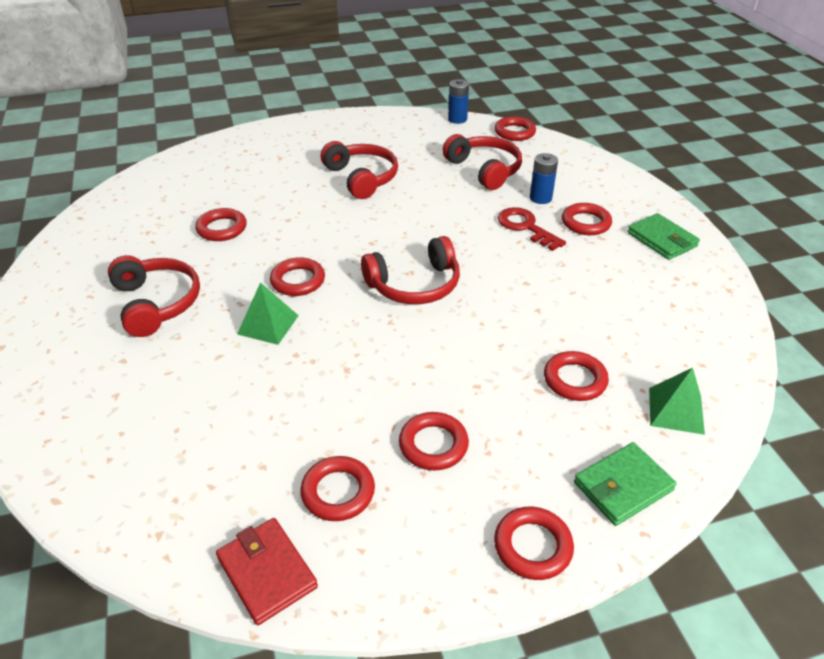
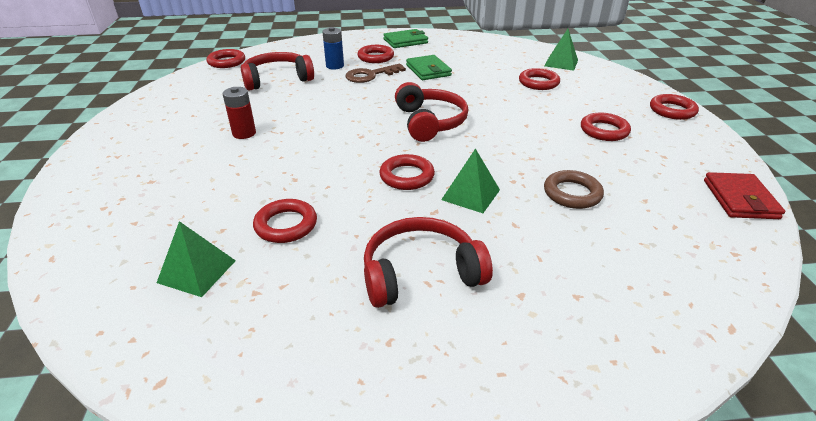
camera: 80 degrees left, 5 degrees down
red wallet [216,518,318,625] -> red wallet turned 60 degrees counterclockwise [704,172,785,219]
red ring [300,456,375,521] -> none
red headphones [321,141,398,199] -> red battery [223,87,256,139]
blue battery [448,79,469,124] -> none
red key [498,207,566,251] -> brown key [345,64,406,83]
green wallet [574,442,677,526] -> green wallet moved to [406,55,452,80]
none -> green pyramid [157,221,236,297]
none -> brown ring [544,170,604,209]

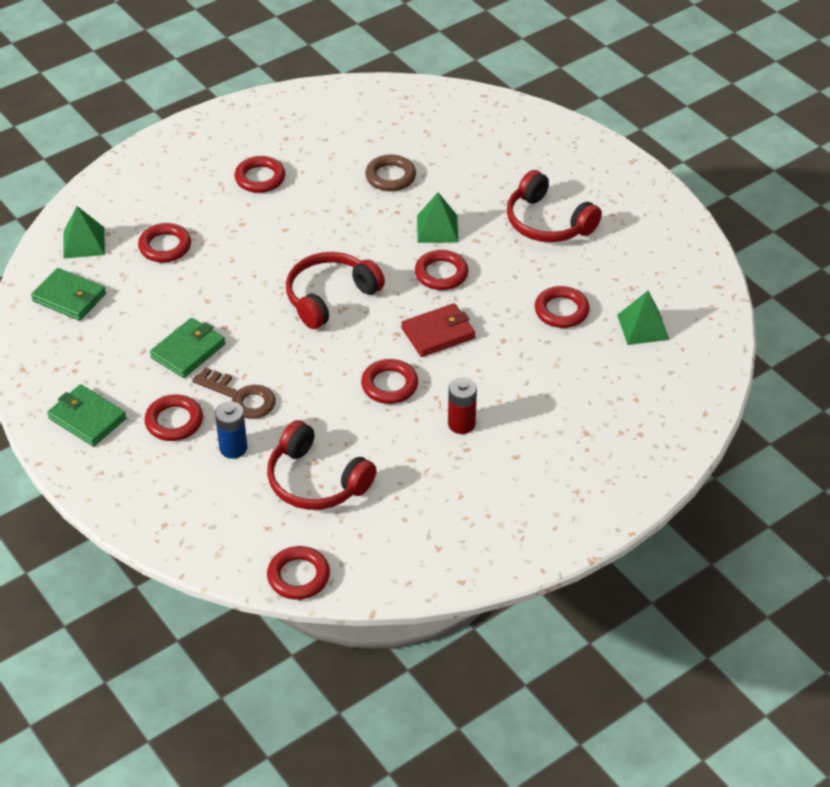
camera: 120 degrees left, 10 degrees up
red ring [650,94,699,120] -> red ring moved to [361,359,418,404]
red wallet [704,172,785,219] -> red wallet moved to [401,303,475,357]
none -> green wallet [31,268,106,321]

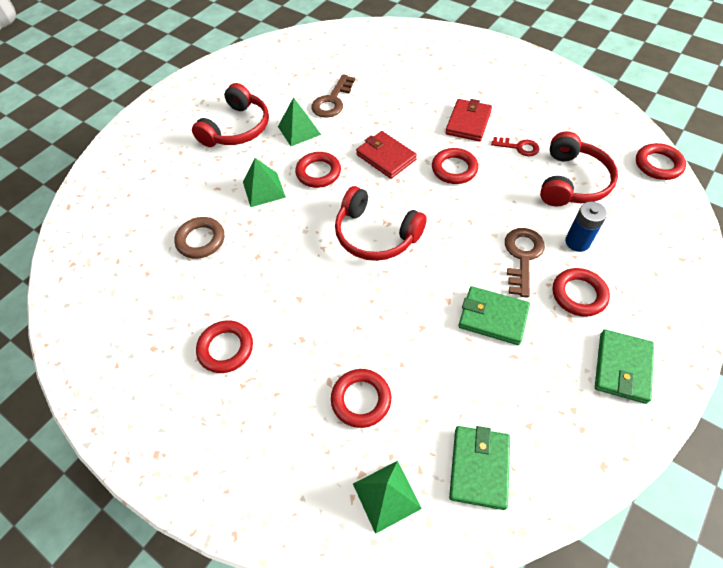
camera: 105 degrees left, 10 degrees up
red battery [448,377,477,434] -> red wallet [445,99,492,142]
red ring [535,286,590,328] -> brown key [311,74,355,118]
green pyramid [617,291,669,345] -> green pyramid moved to [278,97,321,146]
none -> red key [491,137,539,156]

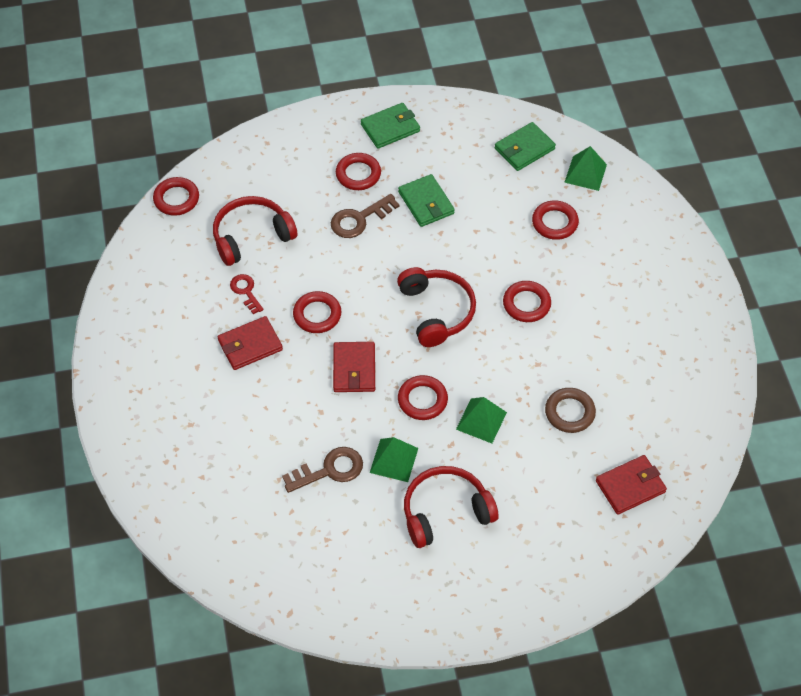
camera: 140 degrees left, 0 degrees up
red ring [196,320,253,373] -> red ring moved to [503,281,551,322]
blue battery [565,202,607,252] -> none
none -> red wallet [596,455,667,515]

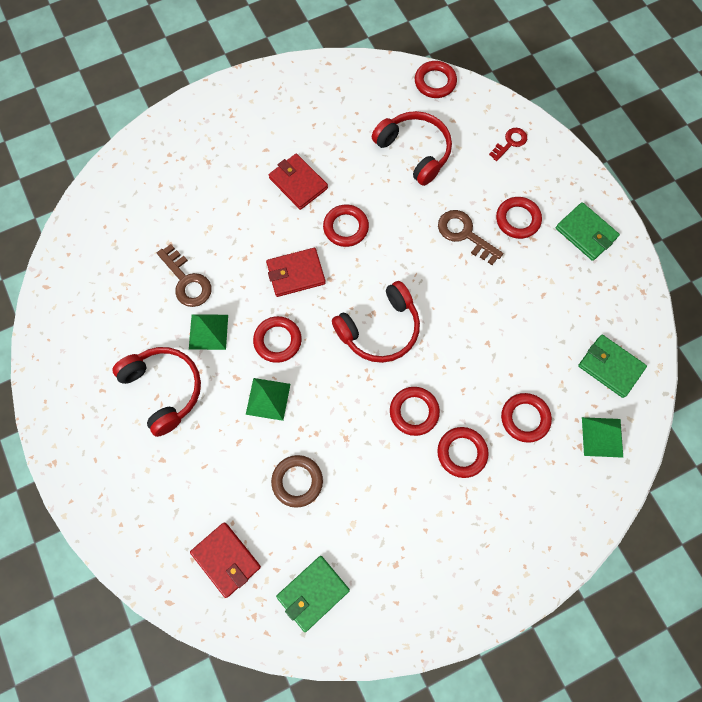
camera: 75 degrees right, 15 degrees up
red key [230,274,264,314] -> red key moved to [489,128,527,161]
green wallet [398,174,455,227] -> green wallet moved to [276,556,350,632]
none -> red ring [437,427,489,478]

